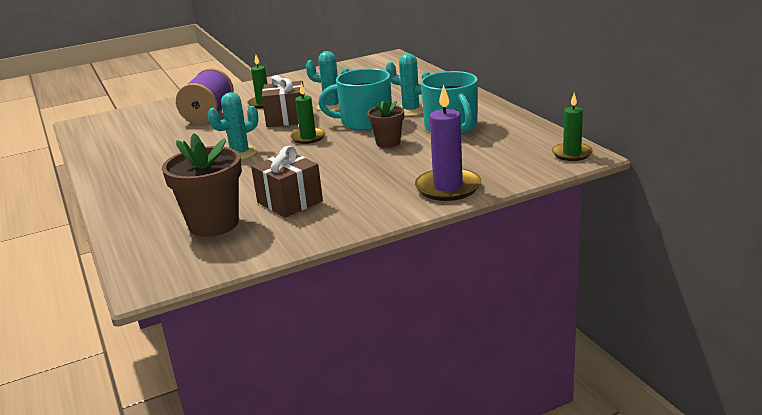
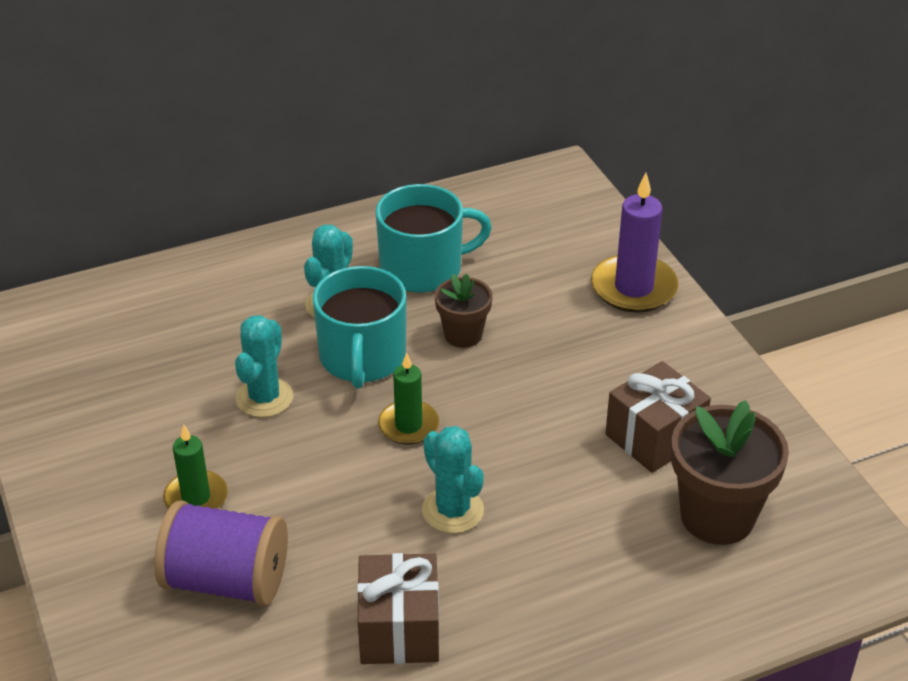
camera: 90 degrees left, 15 degrees up
brown gift [262,75,305,127] -> brown gift moved to [357,553,439,664]
green candle [552,93,593,161] -> none

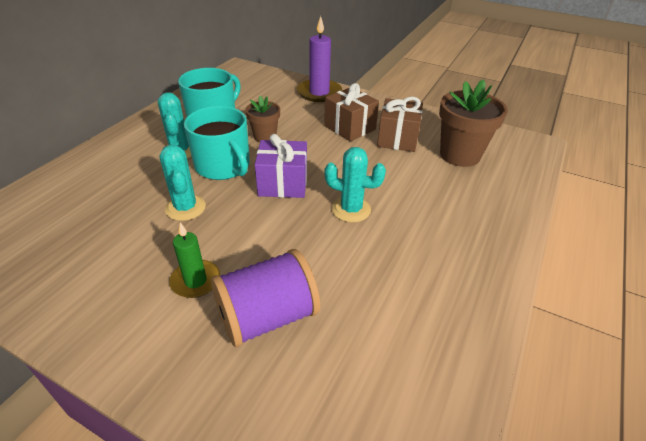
camera: 40 degrees left, 0 degrees up
brown gift [357,553,439,664] -> brown gift moved to [324,83,379,141]
green candle [378,353,439,445] -> purple gift [255,134,307,198]

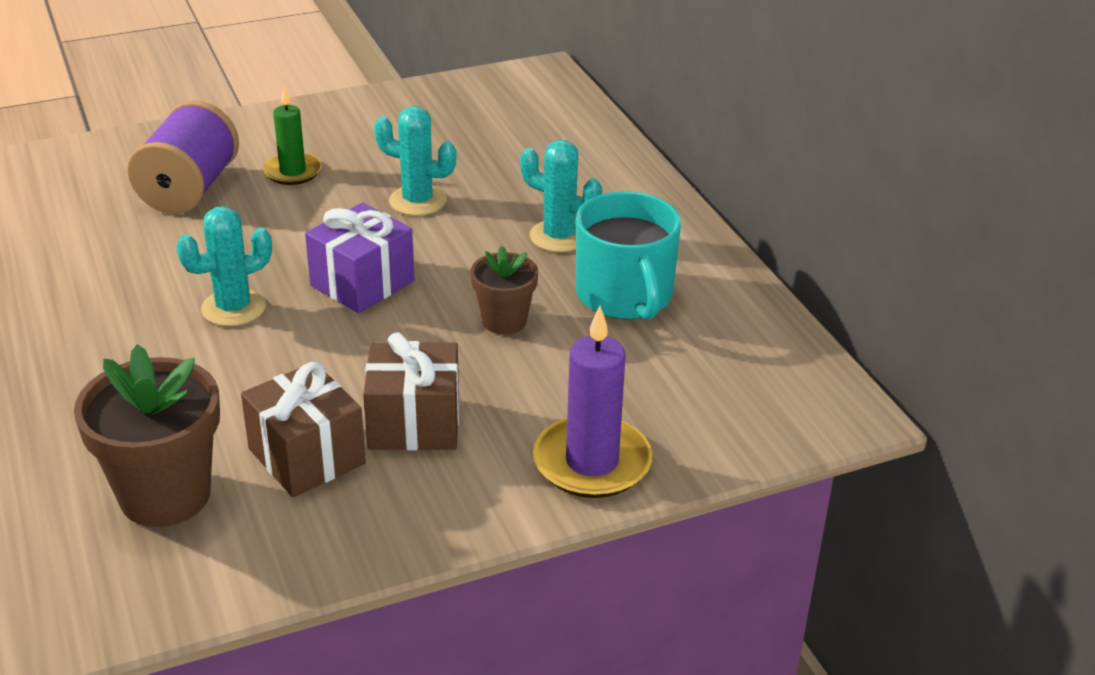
camera: 130 degrees right, 5 degrees down
turquoise mug [184,106,250,180] -> none

